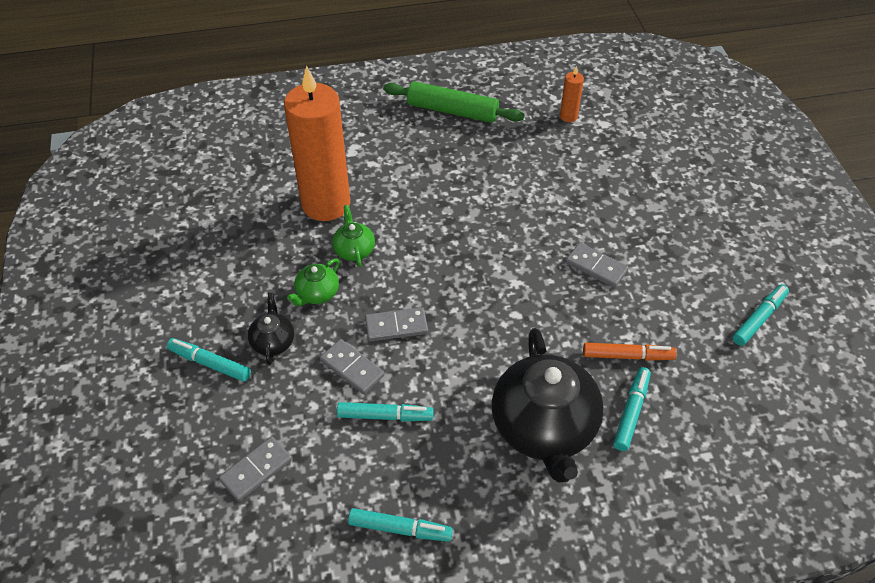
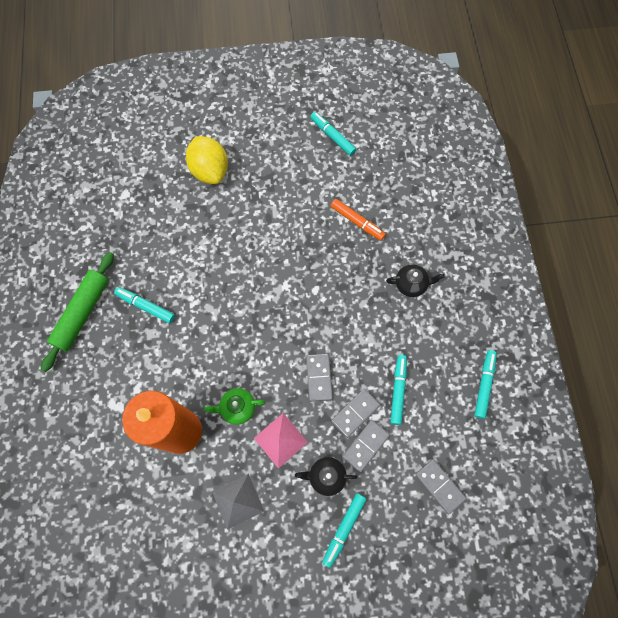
camera: 85 degrees left, 20 degrees up
green teapot [287,258,340,306] -> pink pyramid [254,413,308,469]
black teapot [492,328,604,483] -> black teapot [386,264,445,297], size x0.45
orange candle [560,66,584,122] -> none
grey domino [566,243,629,288] -> grey domino moved to [342,420,390,472]
orange marker [583,343,677,361] -> orange marker turned 120 degrees clockwise [331,199,386,241]
turquoise marker [613,367,651,451] -> turquoise marker moved to [114,287,175,324]
none -> yellow lemon [186,136,228,184]
none -> grey pyramid [212,474,264,530]

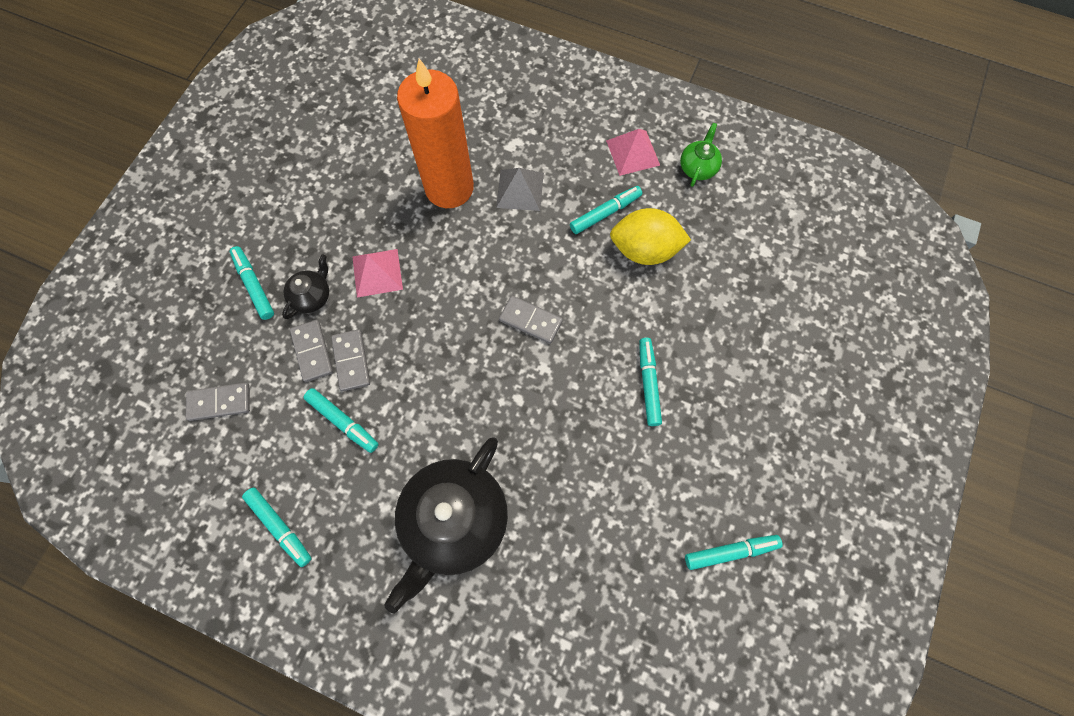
camera: 120 degrees right, 0 degrees up
green rolling pin [41,252,114,372] -> pink pyramid [606,129,660,176]
yellow lemon [186,136,228,184] -> yellow lemon moved to [610,208,691,265]
green teapot [204,388,265,425] -> green teapot moved to [680,123,722,187]
grey pyramid [212,474,264,530] -> grey pyramid moved to [496,168,544,211]
grey domino [306,354,333,402] -> grey domino moved to [499,296,563,344]
orange marker [331,199,386,241] -> none
black teapot [386,264,445,297] -> black teapot [384,437,508,614], size x2.21
none -> turquoise marker [639,338,662,426]

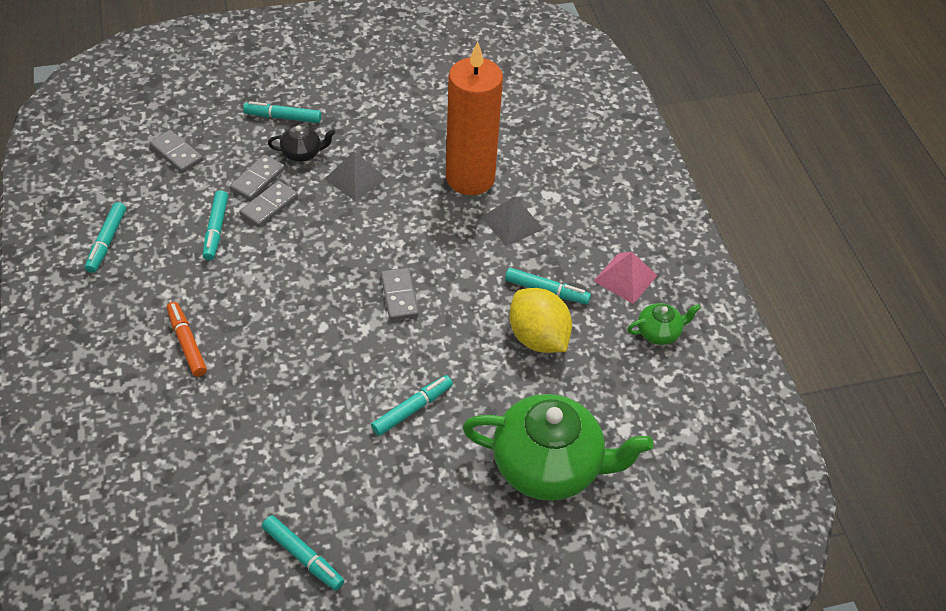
camera: 50 degrees right, 20 degrees down
turquoise marker [230,246,274,320] -> turquoise marker turned 105 degrees counterclockwise [243,101,321,123]
pink pyramid [352,249,403,298] -> grey pyramid [325,151,387,201]
black teapot [384,437,508,614] -> orange marker [167,302,207,377]
none -> green teapot [462,394,653,501]

